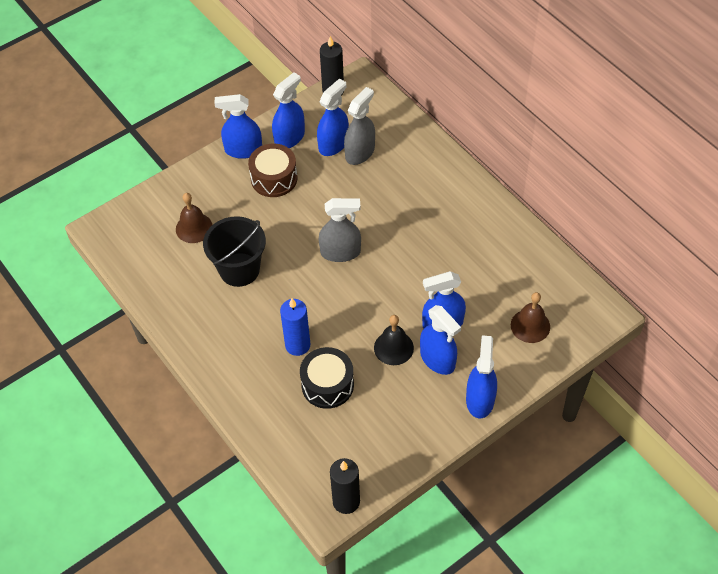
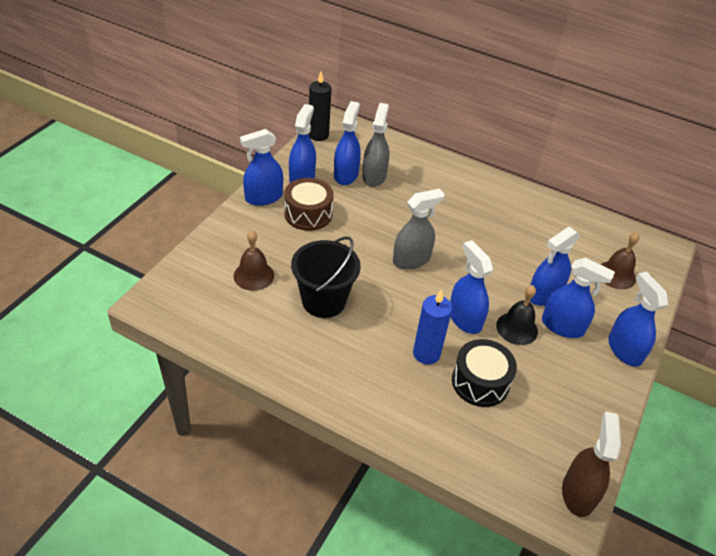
camera: 30 degrees left, 10 degrees down
black candle [330,458,360,514] -> brown spray bottle [562,411,621,517]
none -> blue spray bottle [450,240,493,334]

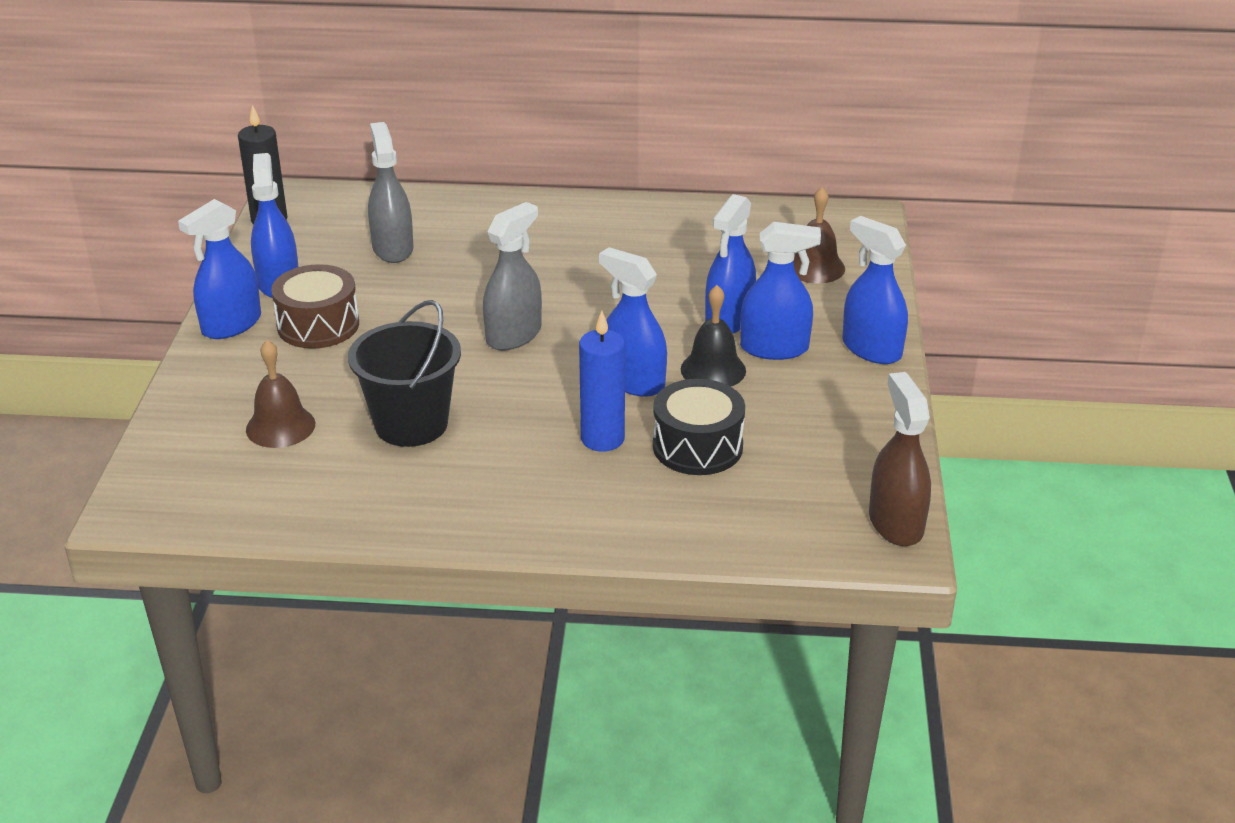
camera: 20 degrees left, 10 degrees down
blue spray bottle [334,101,361,185] -> none

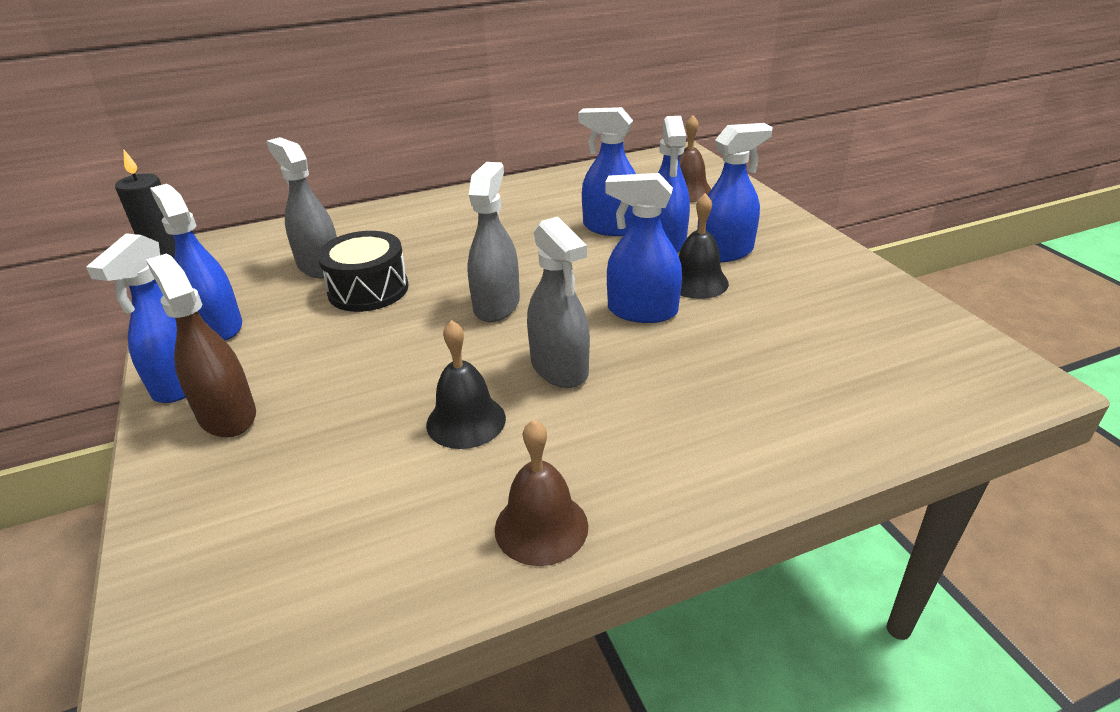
camera: 25 degrees left, 0 degrees up
brown bell [246,340,315,448] -> brown bell moved to [495,420,588,566]
brown drum [271,264,359,349] -> none
black bucket [348,300,461,447] -> black bell [426,320,506,449]
blue candle [579,311,625,451] -> none
black drum [653,379,745,475] -> black drum moved to [317,231,408,312]
blue spray bottle [842,216,908,364] -> blue spray bottle moved to [578,107,636,236]
brown spray bottle [869,372,931,546] -> brown spray bottle moved to [146,254,256,437]
none -> grey spray bottle [527,217,590,388]

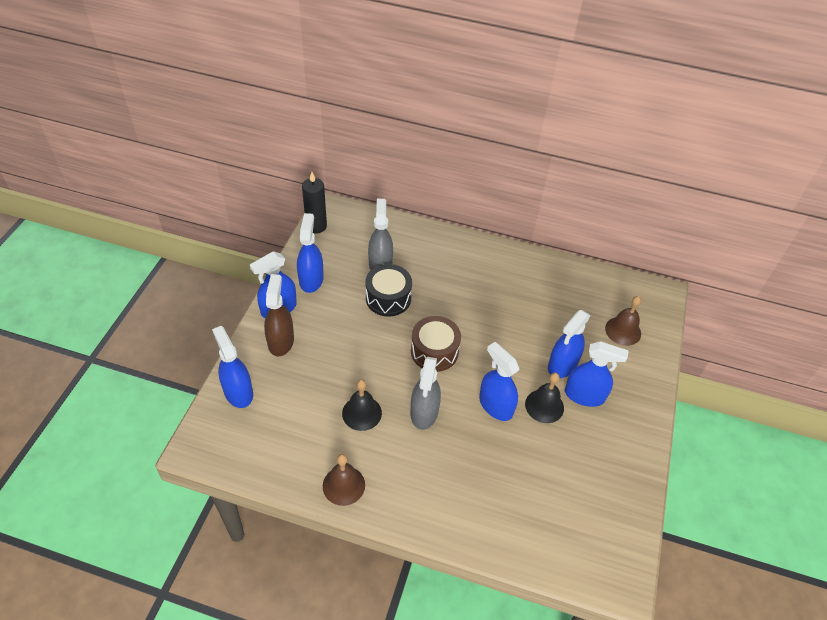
camera: 35 degrees right, 15 degrees up
grey spray bottle [467,162,520,322] -> brown drum [411,316,461,372]
blue spray bottle [578,107,636,236] -> blue spray bottle moved to [212,326,253,408]

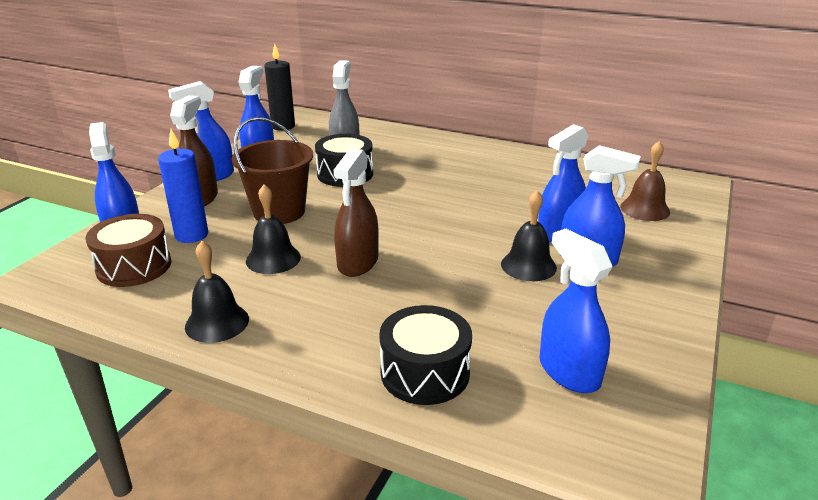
camera: 10 degrees right, 20 degrees down
brown bell [323,454,365,506] -> black bell [185,241,249,343]
brown drum [411,316,461,372] -> brown drum moved to [86,214,172,287]
grey spray bottle [411,357,441,430] -> brown spray bottle [334,148,379,277]
blue spray bottle [479,342,520,421] -> blue spray bottle moved to [539,229,613,393]
none -> blue candle [158,129,208,243]
none -> brown bucket [232,117,313,224]
none -> black drum [379,305,472,405]

